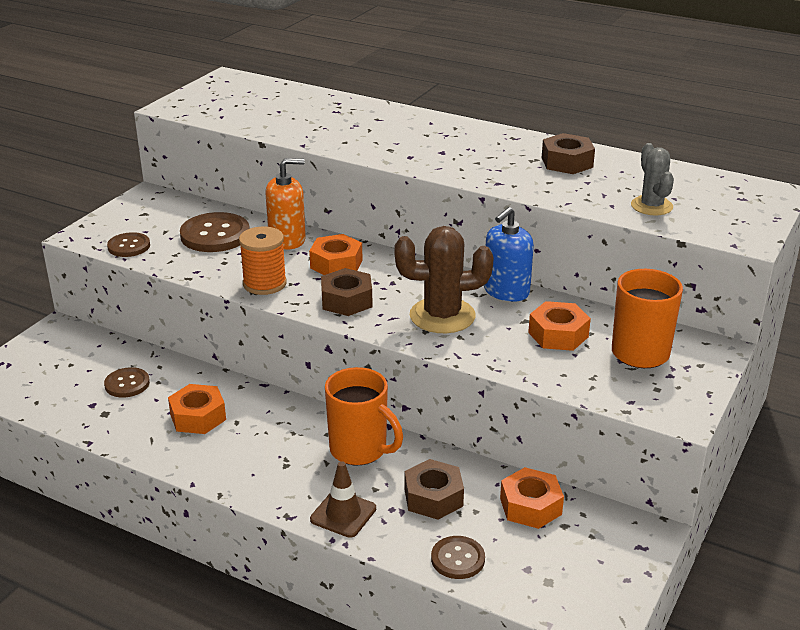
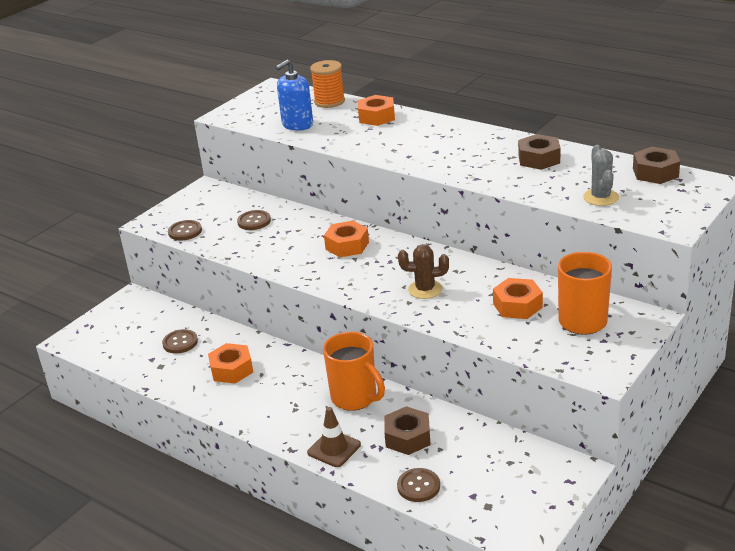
camera: 10 degrees right, 0 degrees up
brown button [180,212,250,252] -> brown button [237,210,271,230], size x0.60
orange spool [239,226,287,295] -> orange spool moved to [310,60,345,108]
orange soap dispenser [265,158,306,250] -> none
brown nut [321,268,373,316] -> brown nut moved to [633,147,680,184]
brown cactus [394,226,494,333] -> brown cactus [398,244,449,299], size x0.63
blue soap dispenser [484,207,534,302] -> blue soap dispenser moved to [275,59,313,131]
orange nut [500,467,564,529] -> orange nut moved to [358,95,395,126]

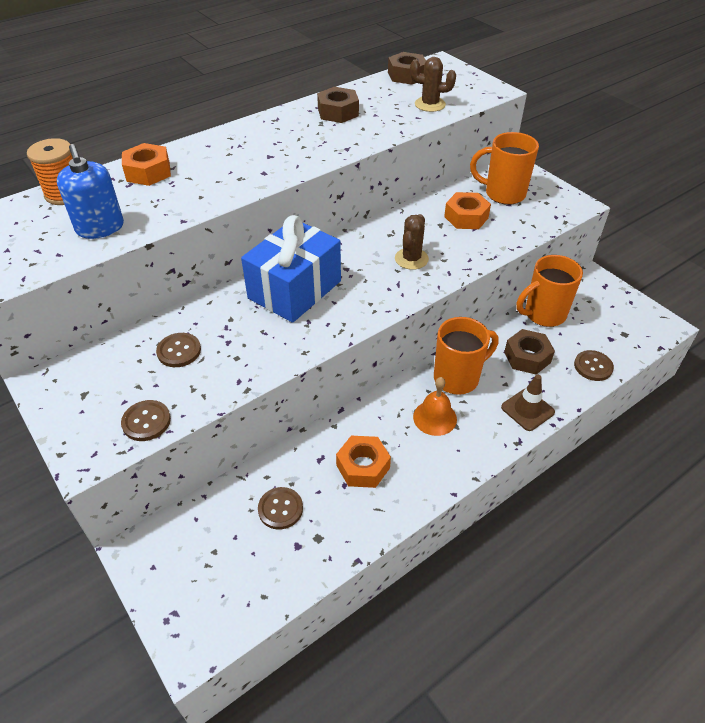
camera: 75 degrees left, 15 degrees up
orange nut [324,221,369,257] -> blue gift [241,215,341,323]
grey cactus [583,145,619,206] -> brown cactus [410,57,456,112]
none -> orange bell [413,377,457,436]
none -> orange mug [516,255,583,327]

